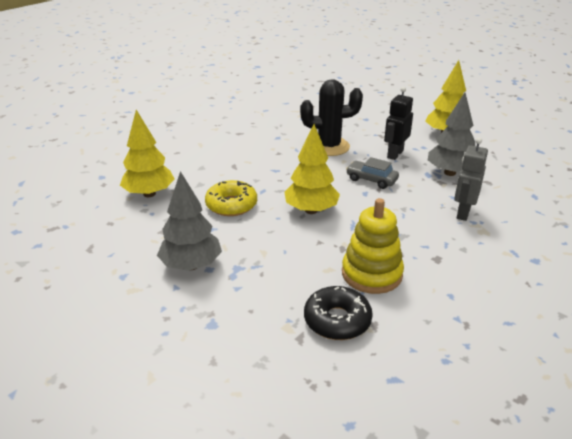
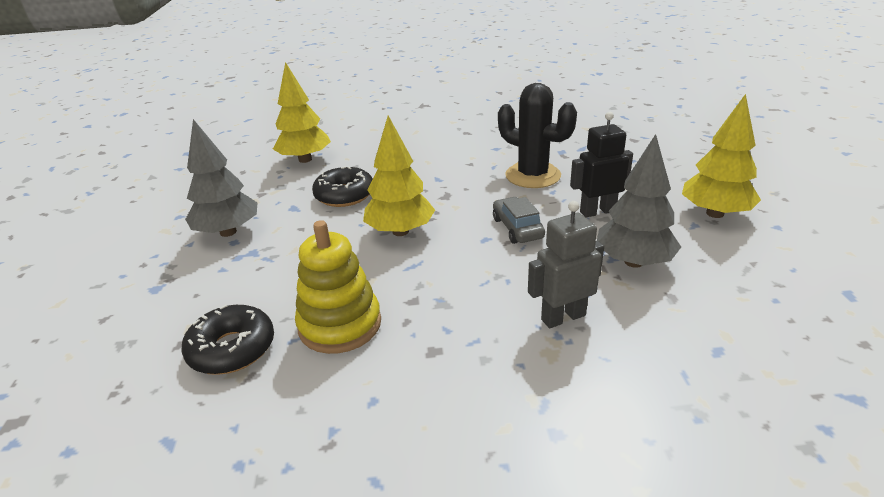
camera: 45 degrees right, 0 degrees up
yellow donut [205,180,257,216] -> black donut [312,166,373,207]

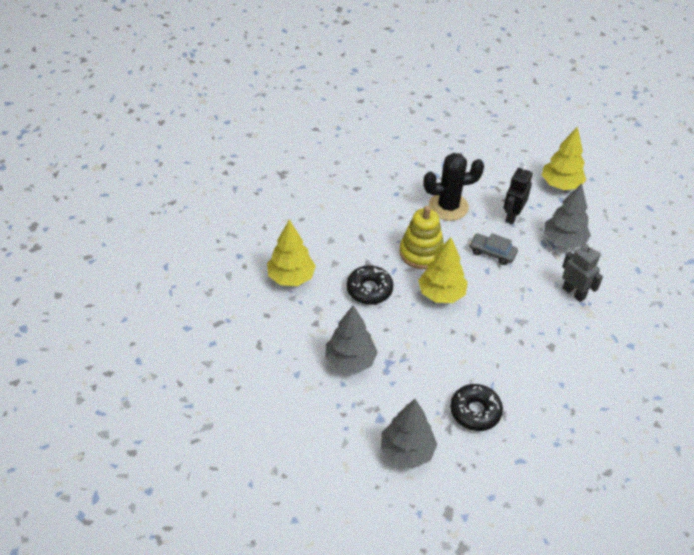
camera: 50 degrees left, 15 degrees up
yellow stacking toy [295,220,381,354] -> yellow stacking toy moved to [399,206,444,269]
grey robot [528,201,604,328] -> grey robot turned 120 degrees clockwise [562,243,603,302]
none -> grey tree [381,399,437,468]

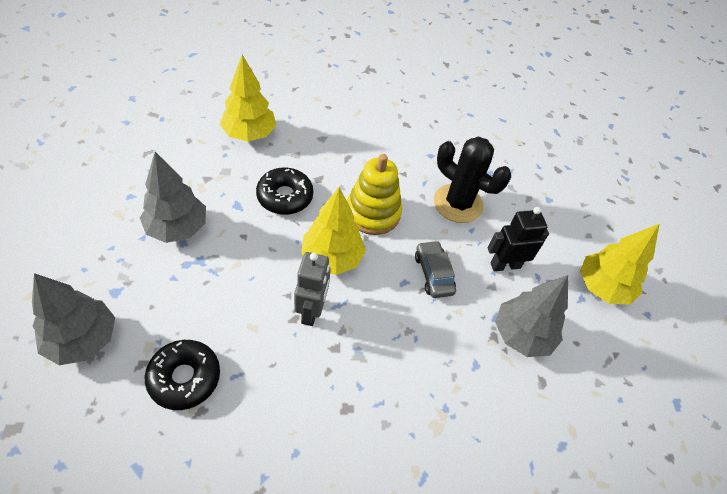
camera: 45 degrees right, 5 degrees up
grey robot [562,243,603,302] -> grey robot moved to [294,252,331,326]

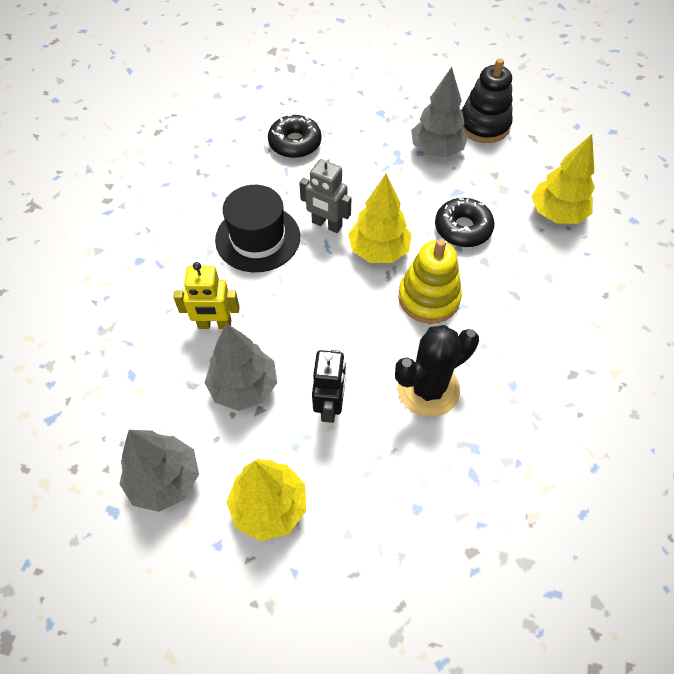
camera: 115 degrees right, 5 degrees up
grey tree [32,273,115,365] -> grey tree moved to [120,430,199,512]
grey car [415,240,456,298] -> none
none -> yellow robot [173,262,240,329]
none -> black hat [215,185,300,272]
none -> black stacking toy [461,58,513,143]

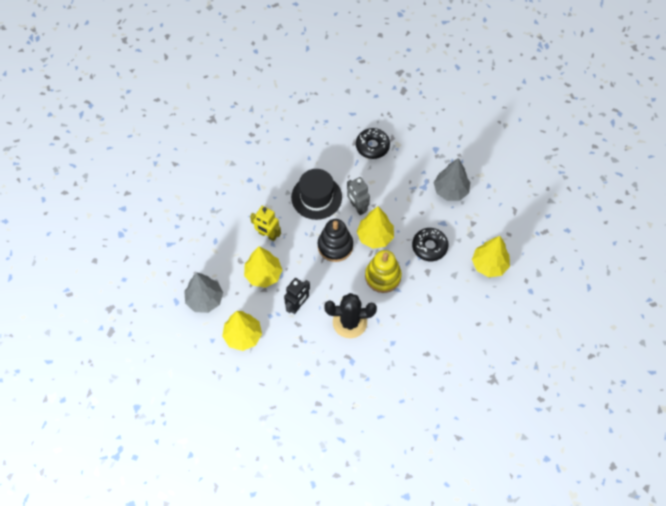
camera: 30 degrees right, 5 degrees up
grey tree [204,323,277,411] -> yellow tree [244,246,282,288]
black stacking toy [461,58,513,143] -> black stacking toy moved to [318,219,353,262]

